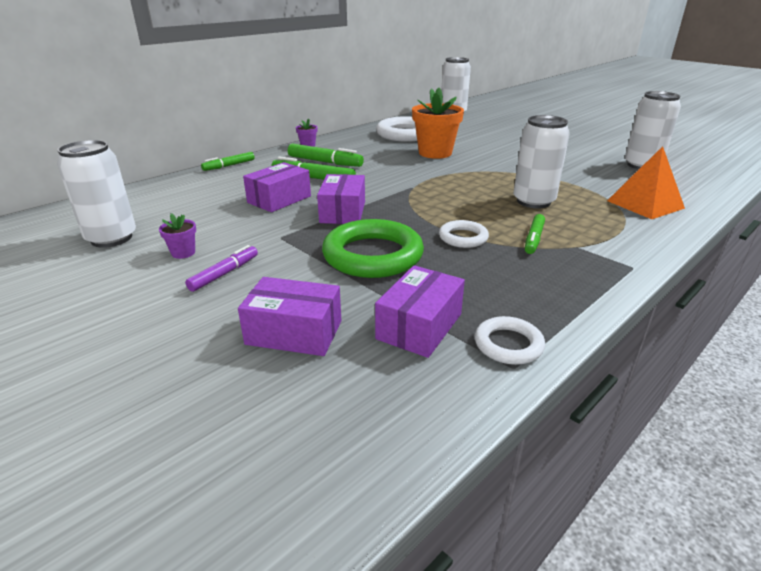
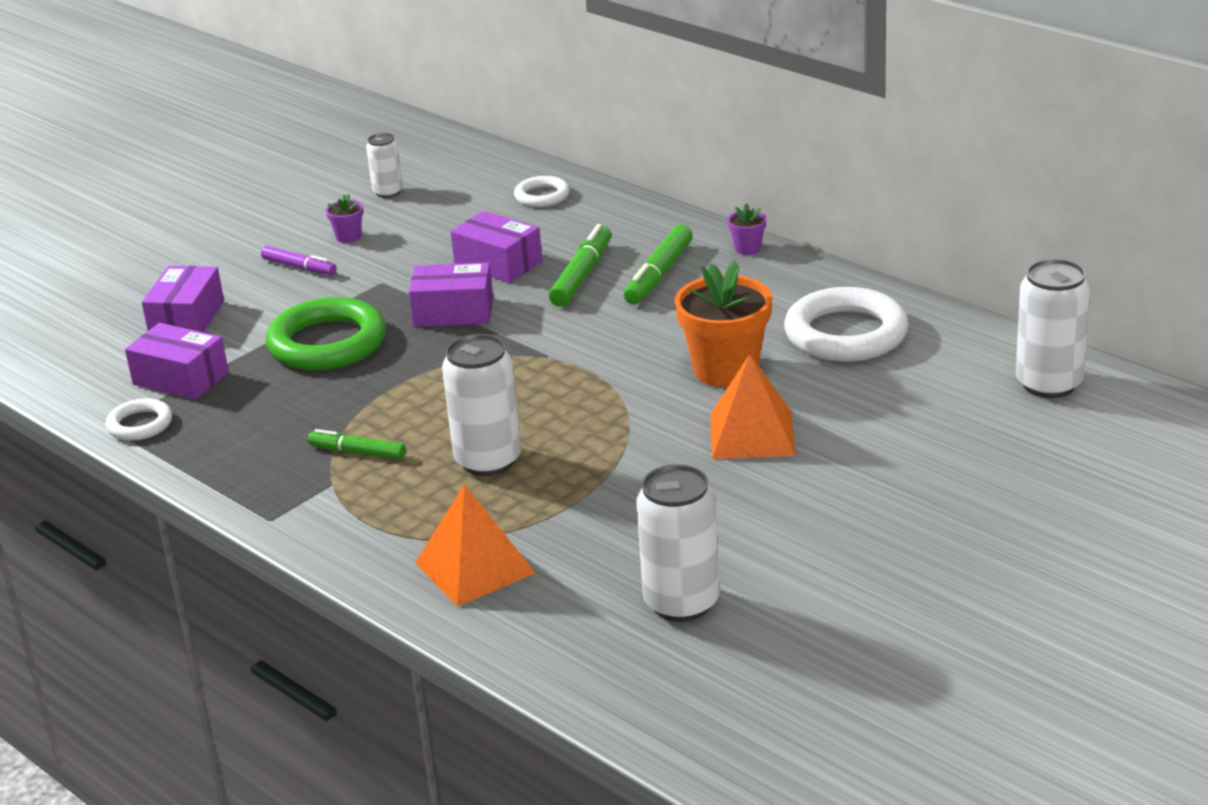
camera: 90 degrees right, 0 degrees up
white can [57,140,136,248] -> white can [366,133,403,198], size x0.57
green marker [201,152,255,171] -> none
white ring [439,220,489,248] -> white ring moved to [514,176,570,207]
none -> orange pyramid [710,354,796,459]

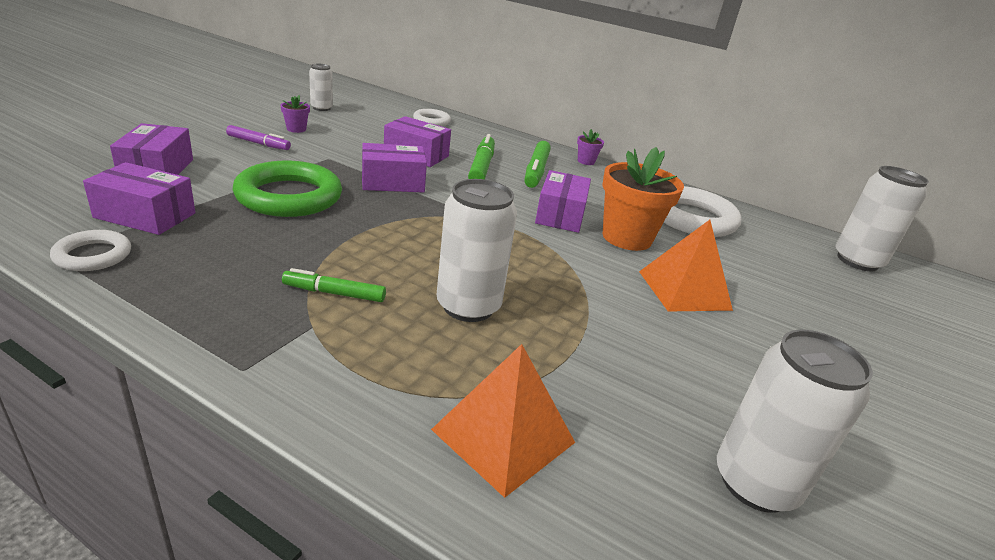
camera: 20 degrees left, 0 degrees up
none -> purple box [535,170,591,233]

